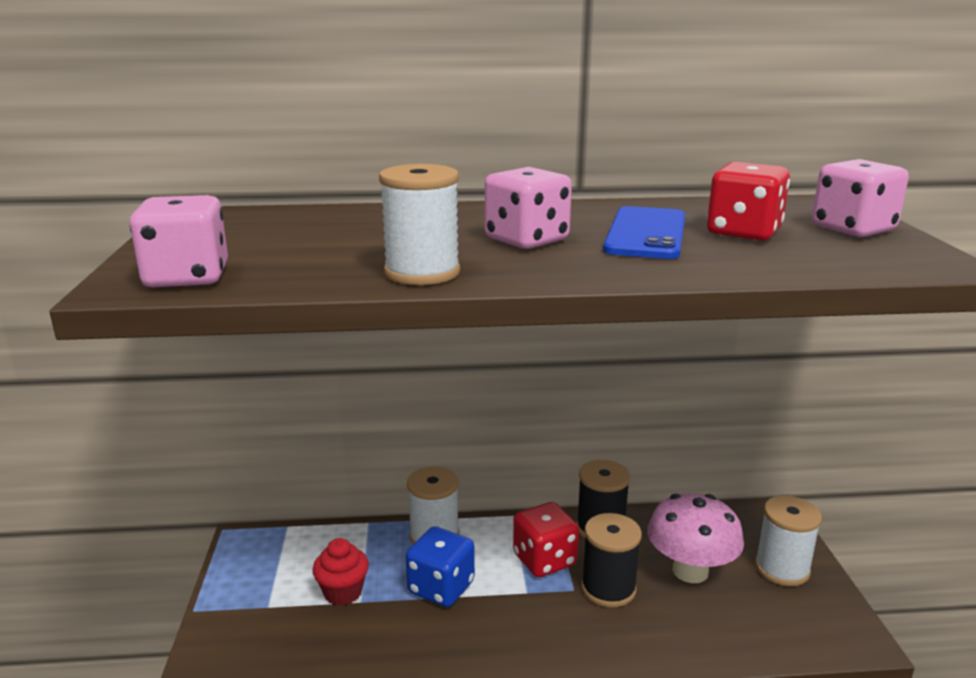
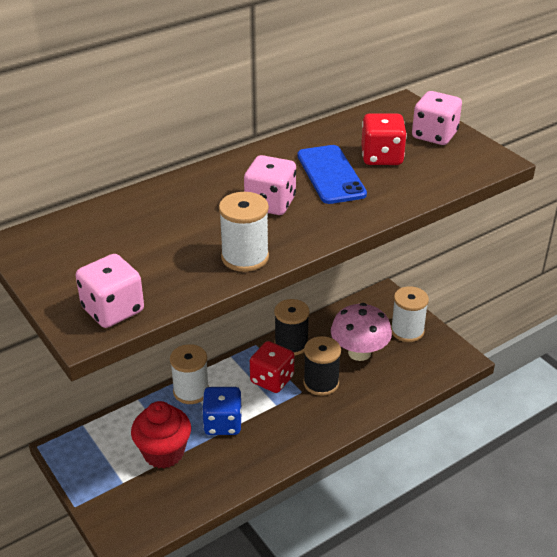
camera: 30 degrees left, 15 degrees up
red cupcake [313,538,369,606] -> red cupcake [131,401,191,468], size x1.52

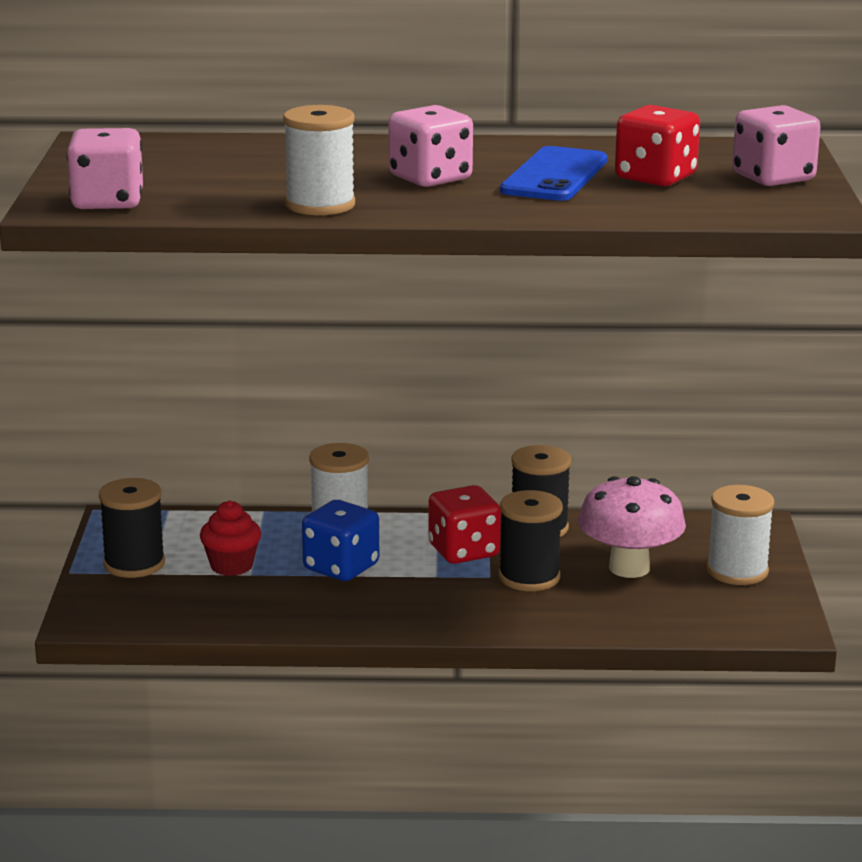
camera: 35 degrees right, 15 degrees down
red cupcake [131,401,191,468] -> red cupcake [200,500,261,576], size x0.66
none -> black spool [99,478,165,578]

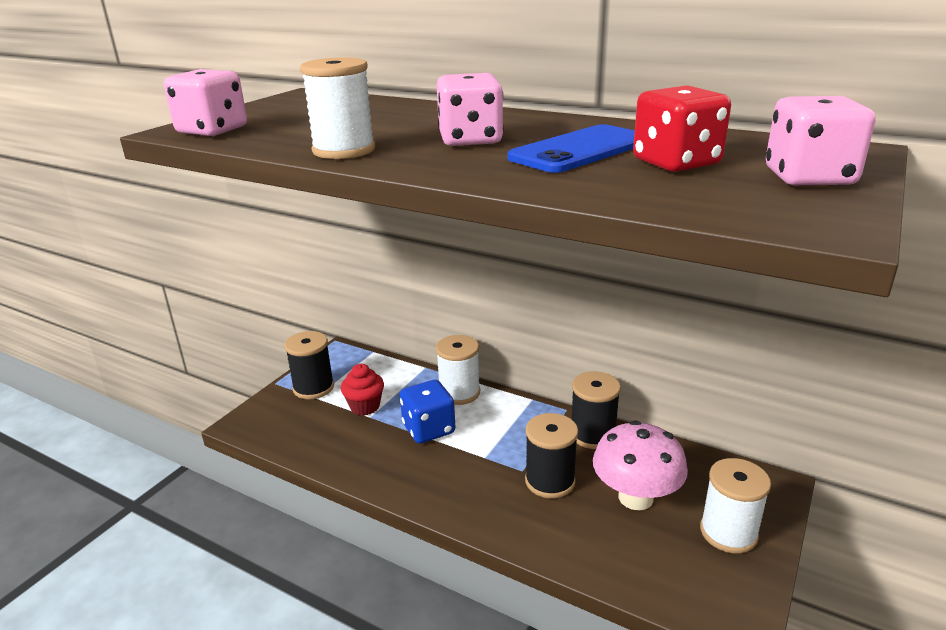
camera: 30 degrees right, 5 degrees up
red dice [428,485,501,564] -> none

